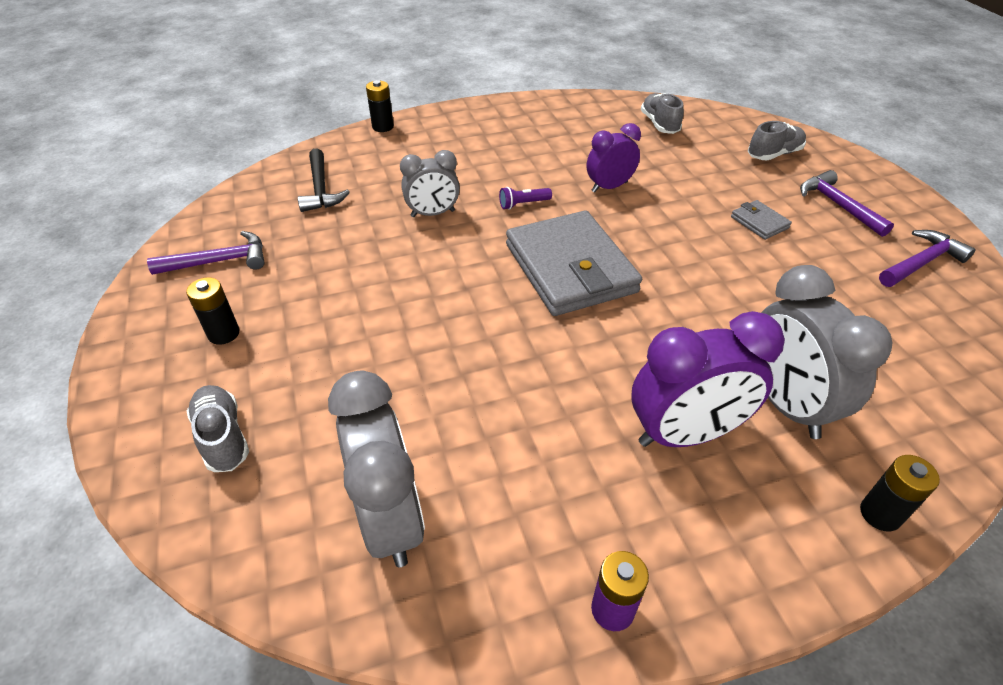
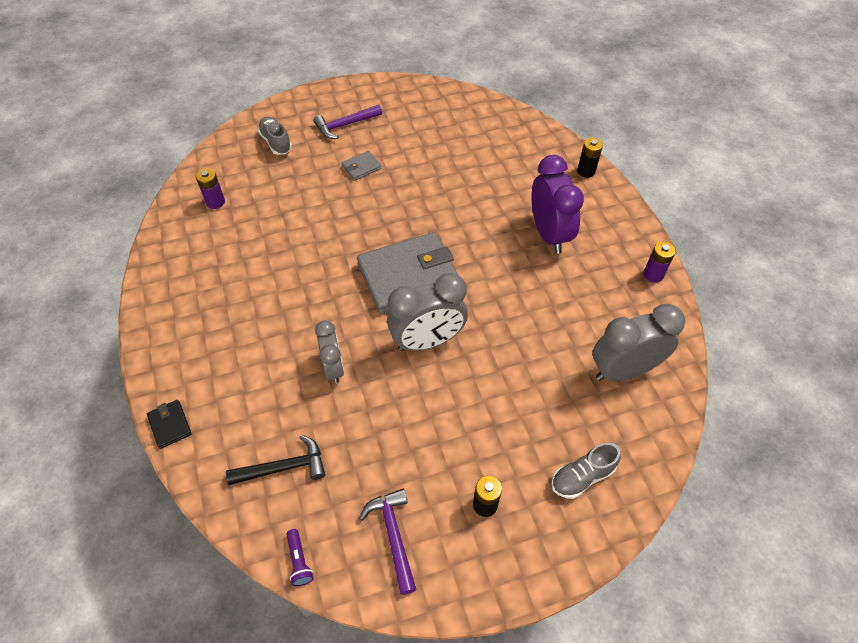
camera: 90 degrees left, 10 degrees up
black battery [366,80,394,132] -> black wallet [147,400,192,449]
purple flashlight [499,187,552,210] -> purple flashlight moved to [286,529,314,586]
purple clock [587,123,641,193] -> none
grey shoe [641,93,684,134] -> purple battery [196,168,225,209]
grey clock [761,265,893,439] -> grey clock moved to [387,273,468,351]
purple hammer [879,230,976,287] -> none

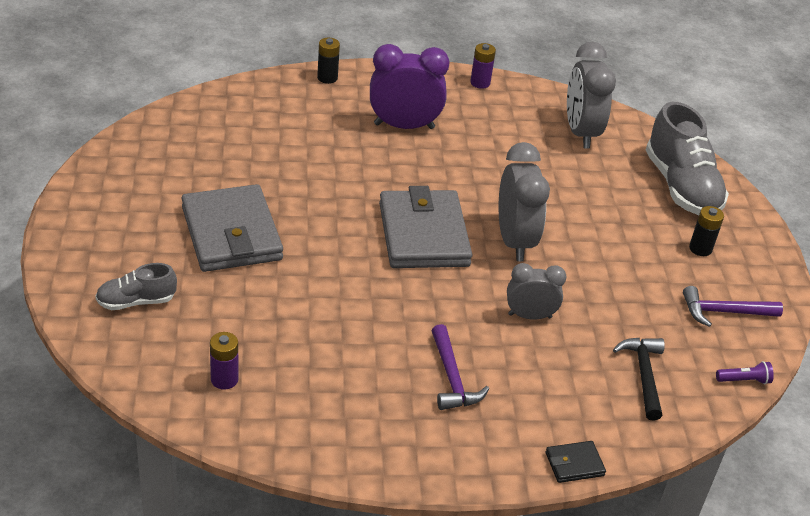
camera: 80 degrees left, 15 degrees down
purple hammer [313,105,382,139] -> purple hammer moved to [431,324,489,410]
grey wallet [342,151,381,181] -> grey wallet [182,184,283,272], size x2.39
grey shoe [551,443,621,499] -> grey shoe [646,102,729,215], size x1.90

